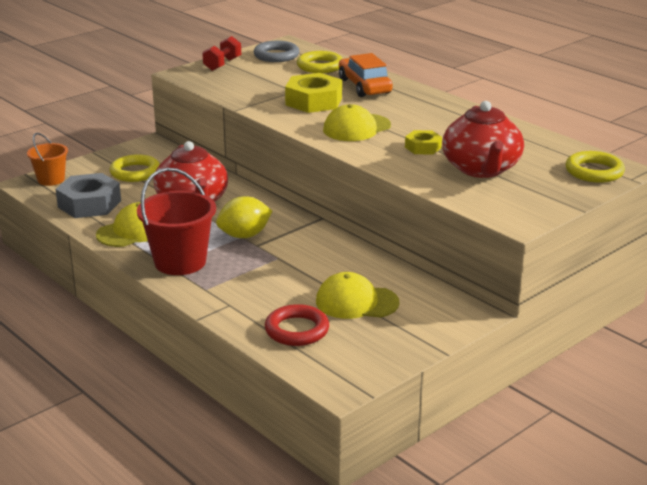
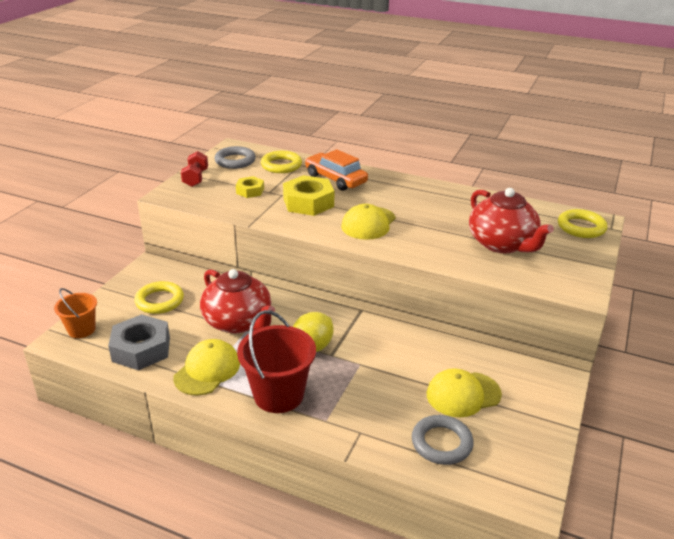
camera: 25 degrees left, 5 degrees up
red ring [265,304,329,346] -> grey ring [412,415,474,465]
yellow nut [405,130,442,155] -> yellow nut moved to [236,176,264,198]

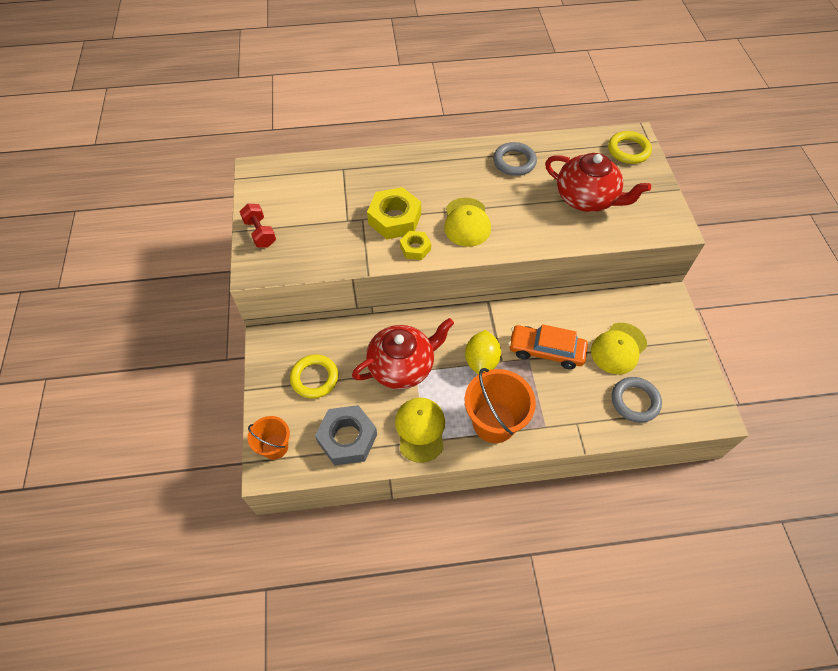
camera: 30 degrees left, 25 degrees up
red teapot [200,269,275,333] -> red teapot turned 45 degrees counterclockwise [352,318,454,389]
grey ring [214,146,256,169] -> grey ring moved to [493,142,537,176]
yellow nut [236,176,264,198] -> yellow nut moved to [400,231,431,260]
red bucket [237,310,316,413] -> orange bucket [465,368,536,443]
yellow ring [261,151,302,173] -> none
orange car [305,149,368,191] -> orange car moved to [508,324,588,369]

